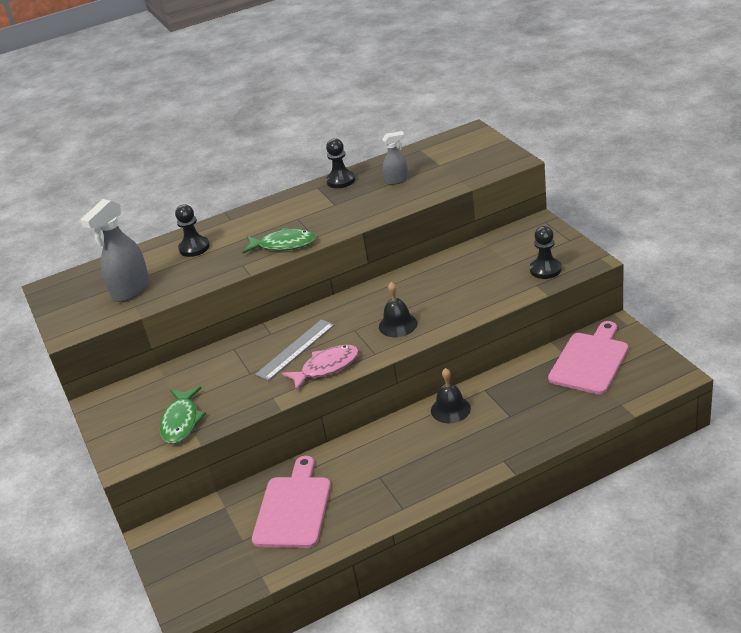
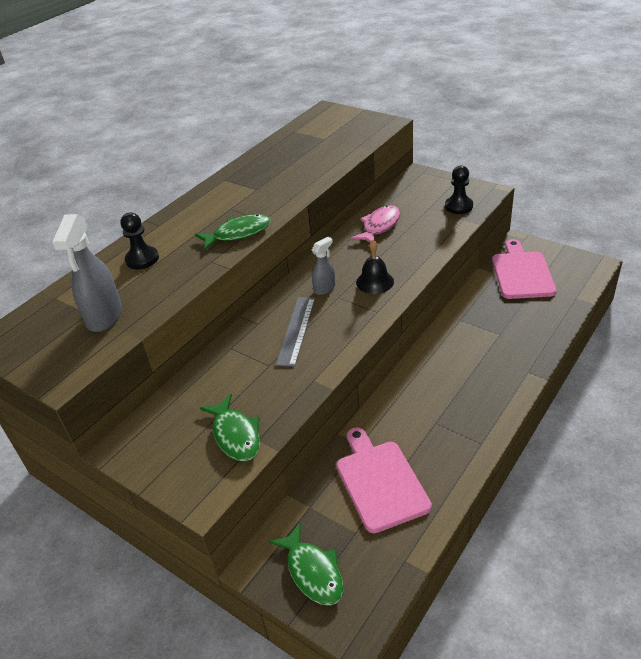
camera: 30 degrees left, 5 degrees up
pink fish [282,345,359,391] -> pink fish moved to [351,205,400,242]
black pawn [326,138,355,188] -> none
grey spray bottle [382,131,408,185] -> grey spray bottle moved to [312,237,335,295]
black bell [431,368,471,423] -> none
none -> green fish [269,523,344,606]

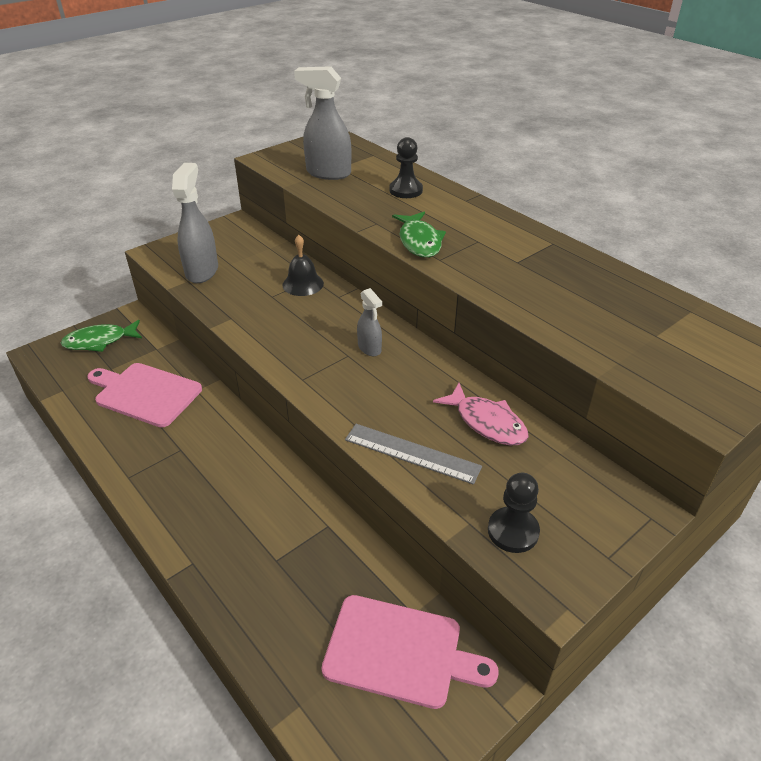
camera: 100 degrees right, 0 degrees up
green fish [200,394,260,461] -> grey spray bottle [172,163,218,283]
grey ruler [276,297,315,367] -> grey ruler moved to [345,424,482,485]
pink cutting board [336,427,432,533] -> pink cutting board turned 150 degrees counterclockwise [87,363,202,428]
black bell [356,240,394,294] -> black bell moved to [282,235,324,296]

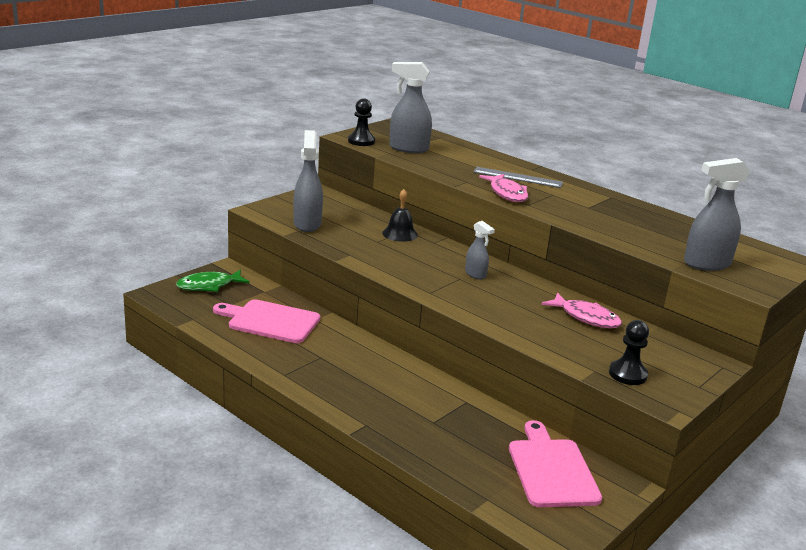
camera: 10 degrees left, 15 degrees down
pink cutting board [321,595,499,709] -> pink cutting board turned 105 degrees counterclockwise [509,420,602,507]
grey ruler [345,424,482,485] -> grey ruler moved to [473,167,563,188]
black pawn [389,137,423,198] -> black pawn moved to [348,98,375,146]
green fish [392,212,446,258] -> pink fish [479,174,528,202]
none -> grey spray bottle [684,158,750,271]

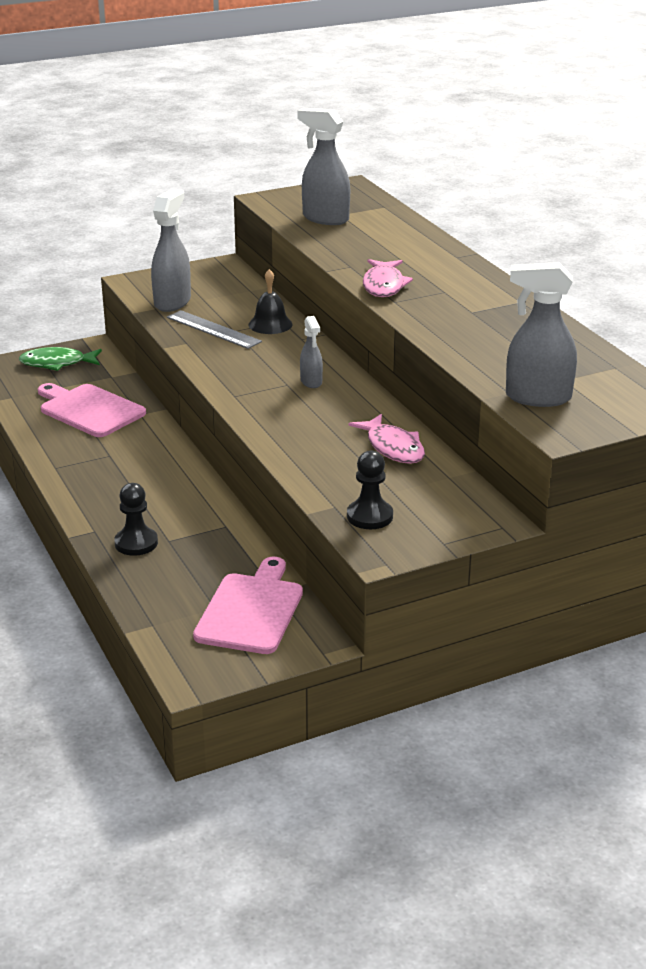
camera: 25 degrees right, 5 degrees up
black pawn [348,98,375,146] -> black pawn moved to [114,483,158,556]
grey ruler [473,167,563,188] -> grey ruler moved to [167,310,262,349]

